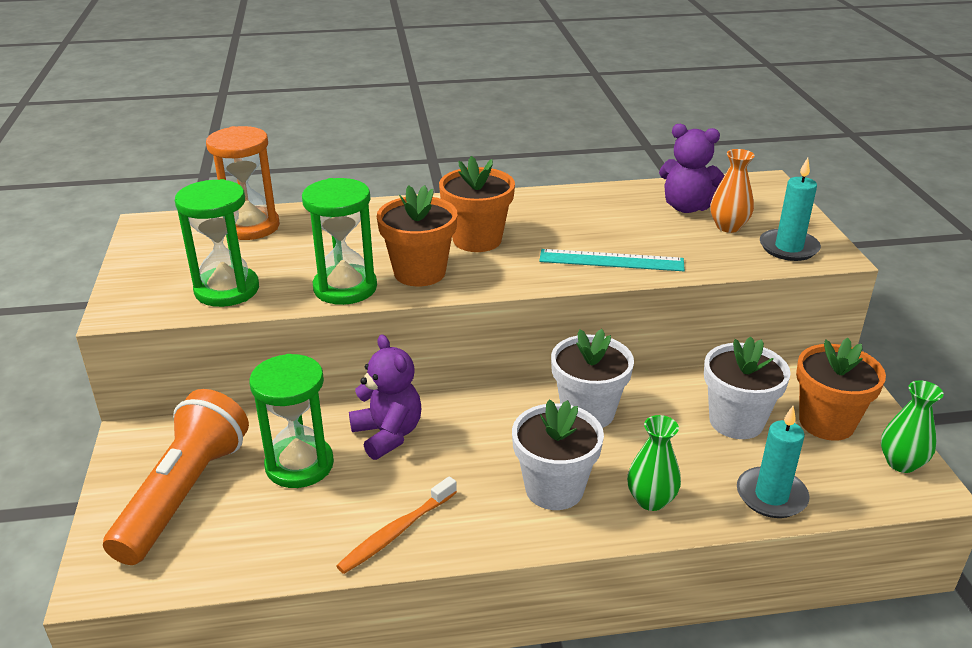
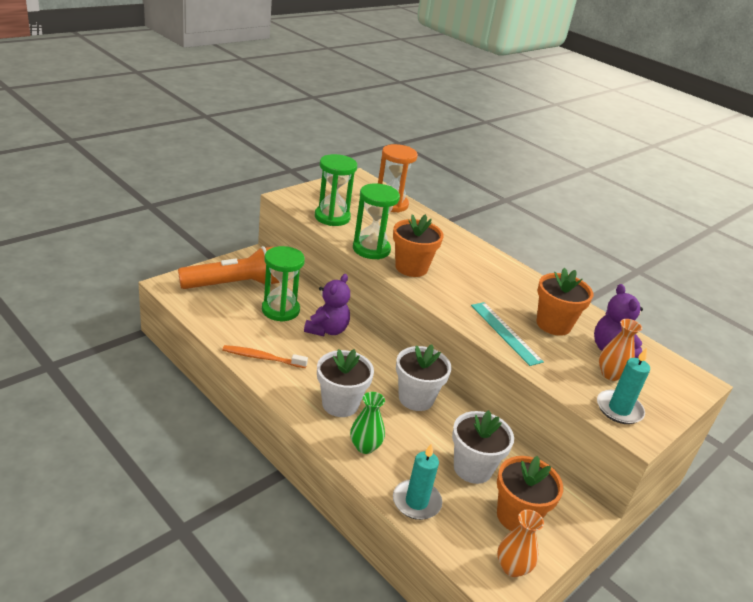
camera: 50 degrees right, 0 degrees up
orange flower pot [439,156,515,252] -> orange flower pot moved to [536,268,593,336]
green vase [881,380,944,473] -> orange vase [497,509,544,577]

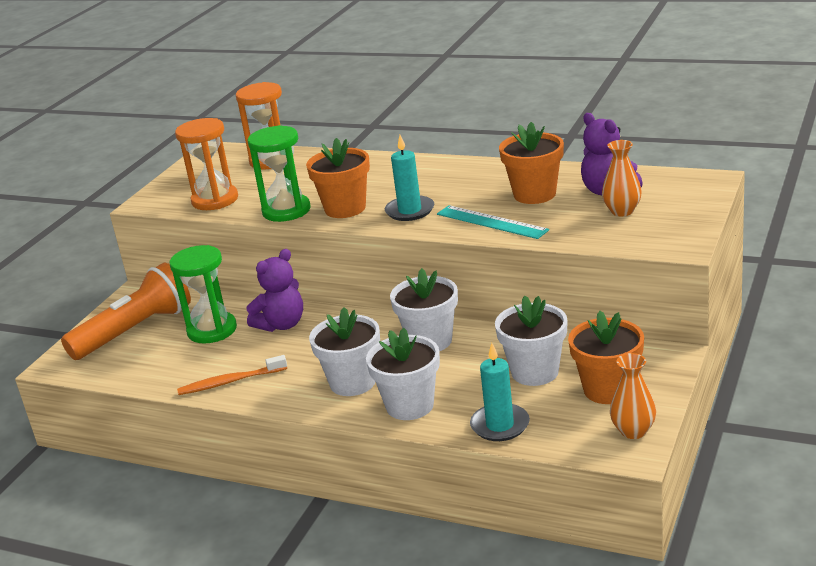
camera: 15 degrees left, 5 degrees down
purple teddy bear [304,274,350,336] -> purple teddy bear turned 45 degrees clockwise [247,249,303,332]
green hourglass [315,154,357,226] -> orange hourglass [175,118,238,210]
green vase [350,392,385,454] -> white flower pot [366,328,440,420]
turquoise candle [597,347,650,424] -> turquoise candle moved to [385,135,434,221]

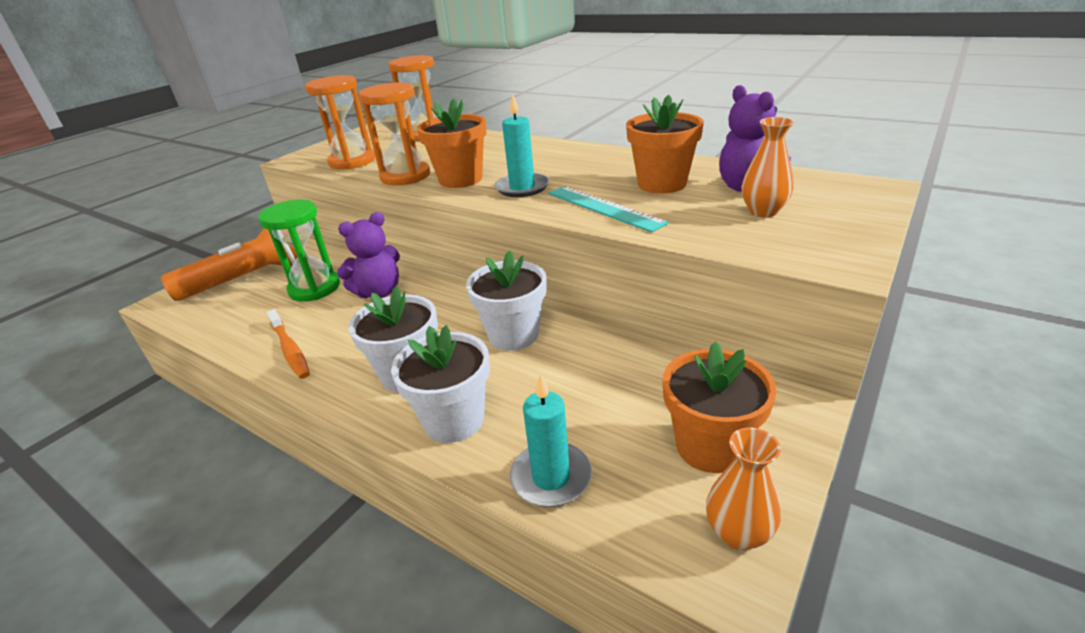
camera: 10 degrees right, 5 degrees up
orange toothbrush [177,355,287,395] -> orange toothbrush turned 120 degrees counterclockwise [266,309,310,379]
green hourglass [248,125,311,222] -> orange hourglass [359,82,430,186]
white flower pot [495,296,568,386] -> none

